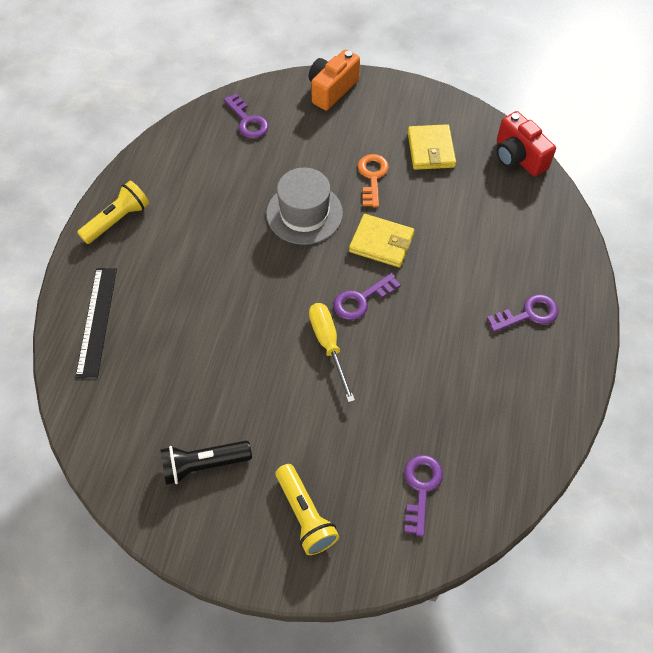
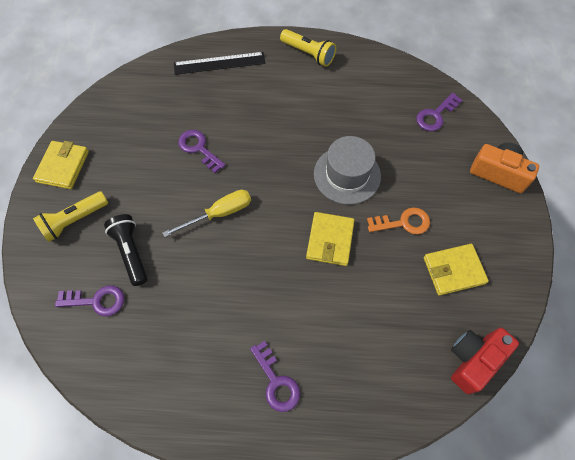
camera: 80 degrees right, 5 degrees up
black flashlight [160,441,252,485] -> black flashlight moved to [104,214,148,286]
purple key [333,273,401,320] -> purple key moved to [178,130,226,173]
none -> yellow wallet [33,141,89,189]

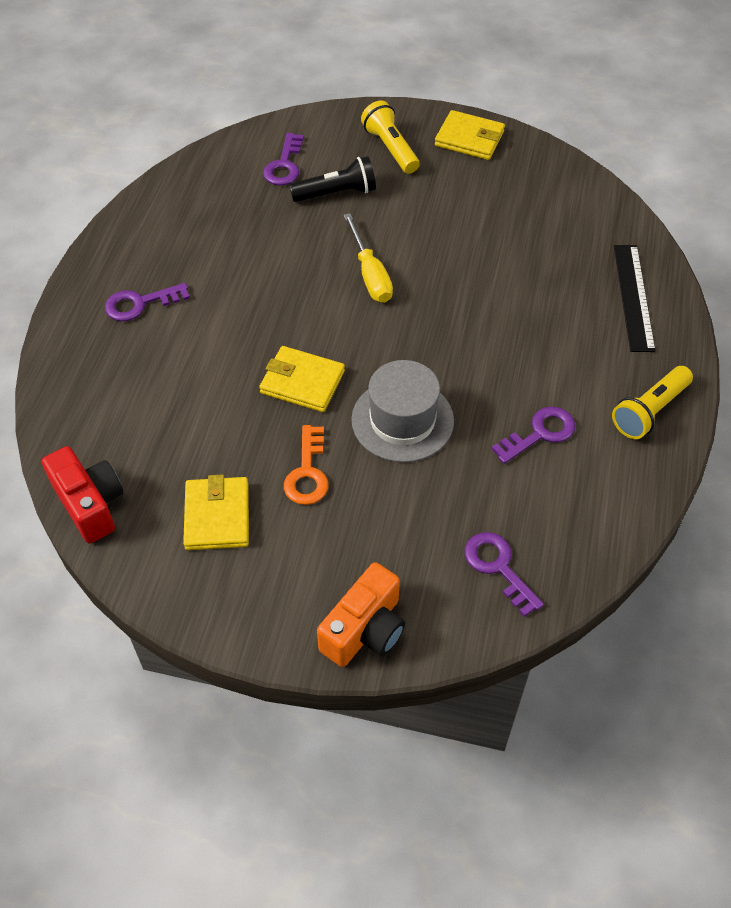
camera: 100 degrees right, 10 degrees down
purple key [178,130,226,173] -> purple key moved to [491,407,575,464]

